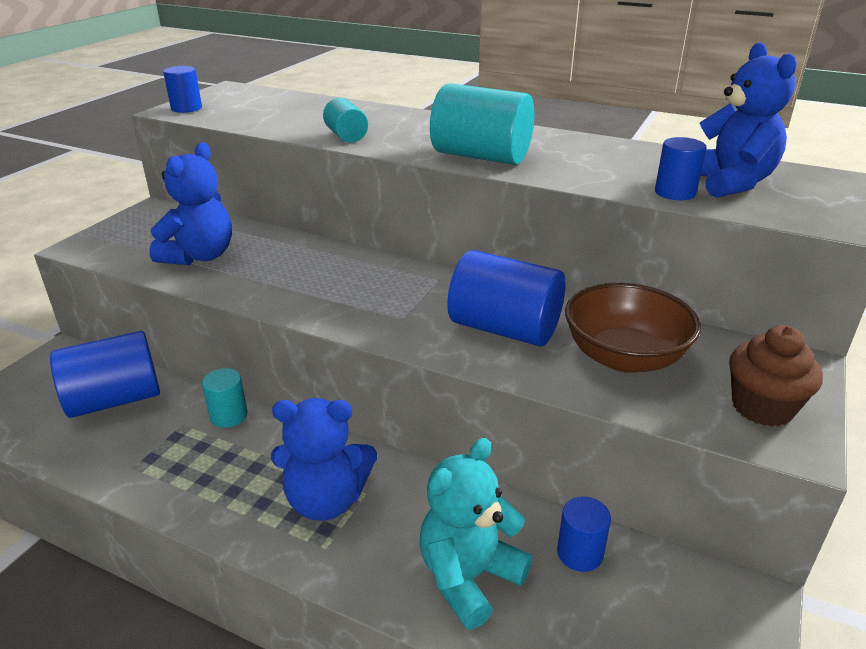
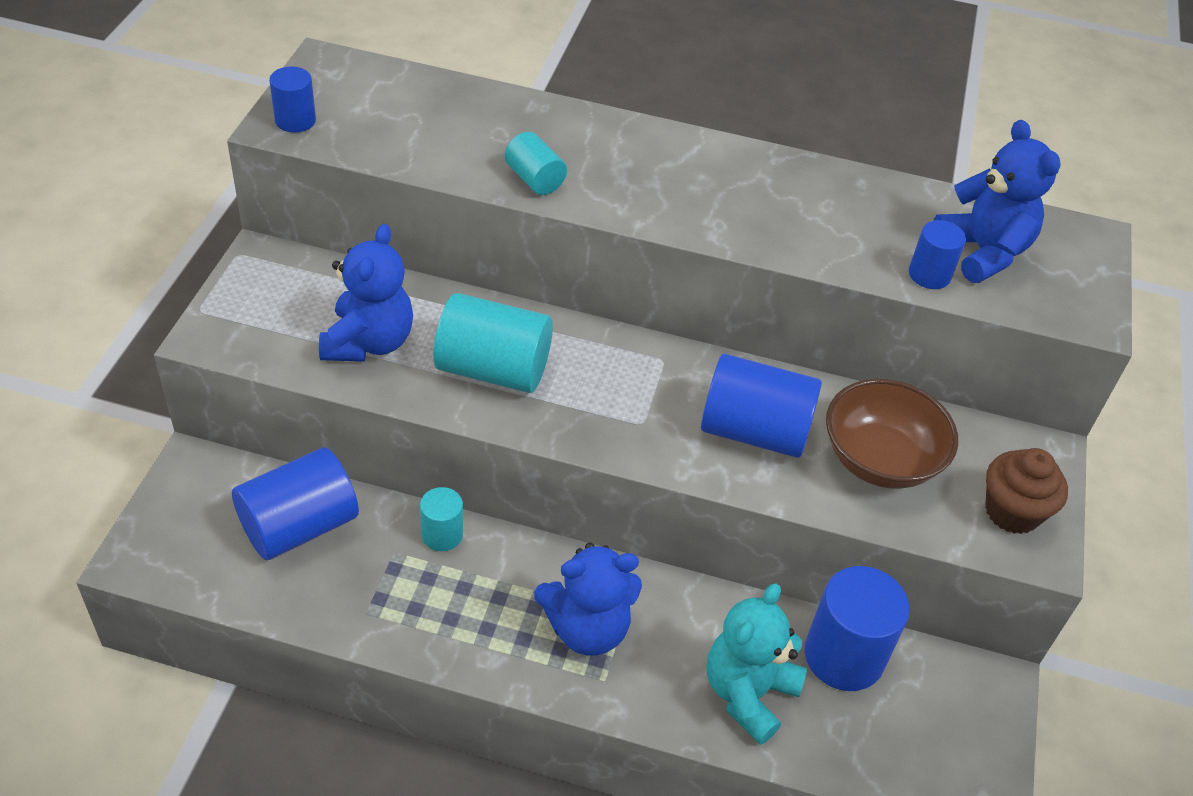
camera: 15 degrees left, 15 degrees up
turquoise cylinder [430,83,534,165] -> turquoise cylinder moved to [433,293,553,393]
blue cylinder [557,496,611,572] -> blue cylinder [805,566,910,691], size x1.87

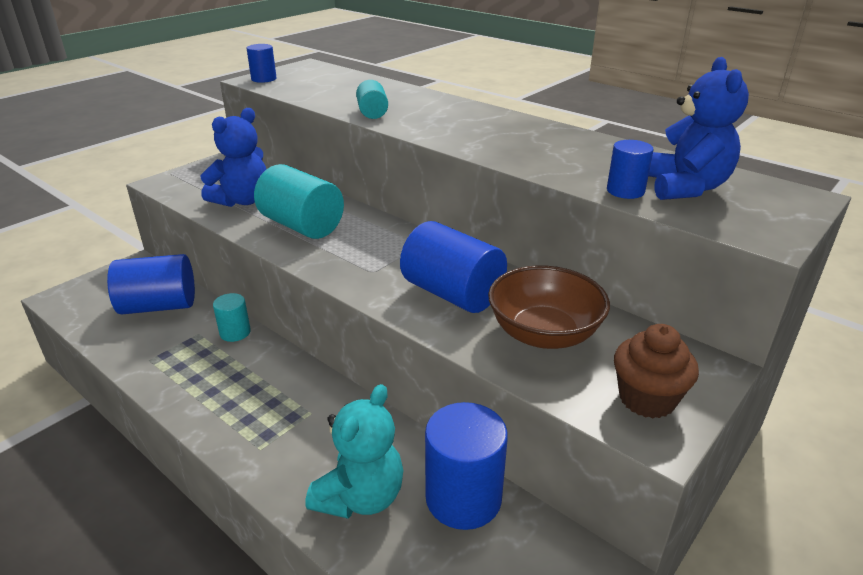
camera: 30 degrees right, 15 degrees down
blue teddy bear [534,542,642,656] -> none
turquoise teddy bear [707,583,807,745] -> turquoise teddy bear turned 150 degrees clockwise [305,384,403,519]

